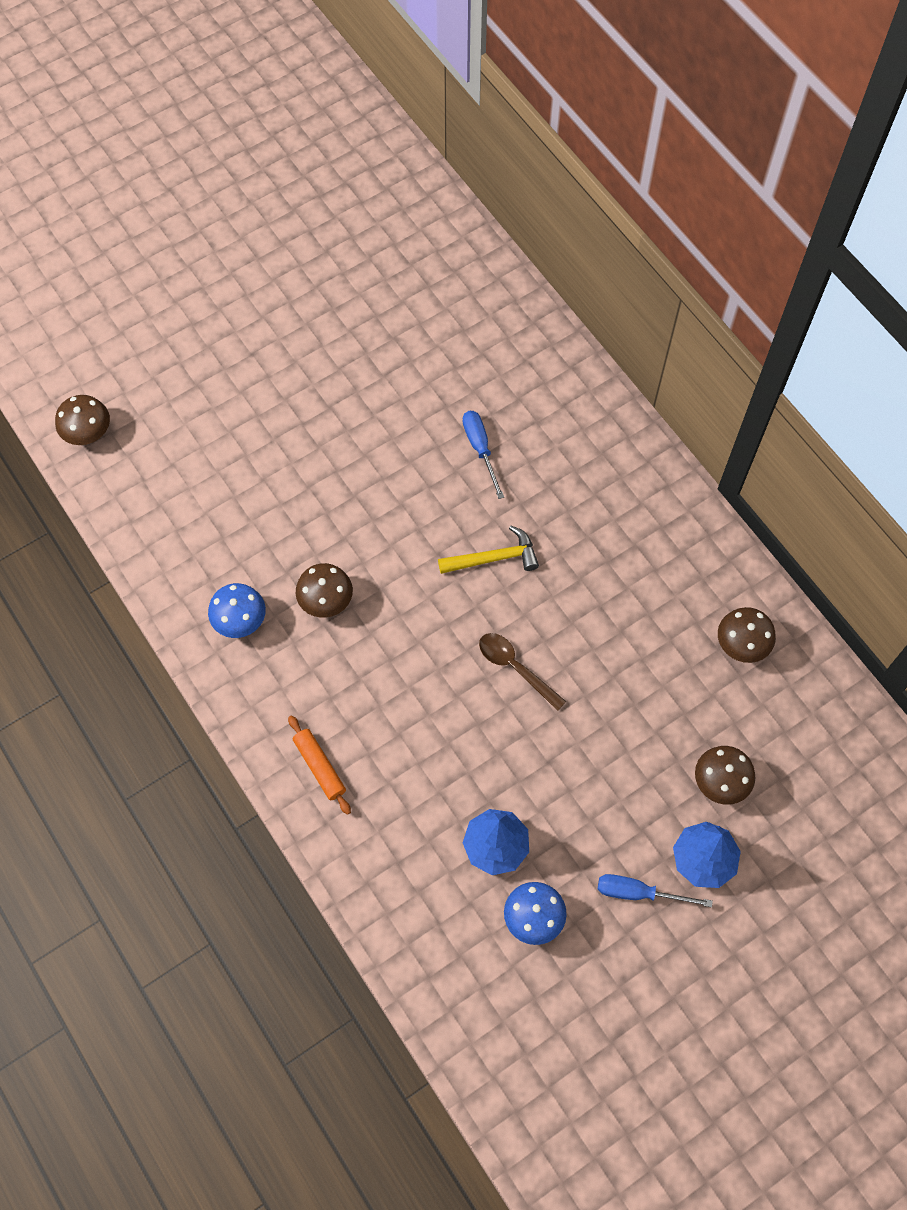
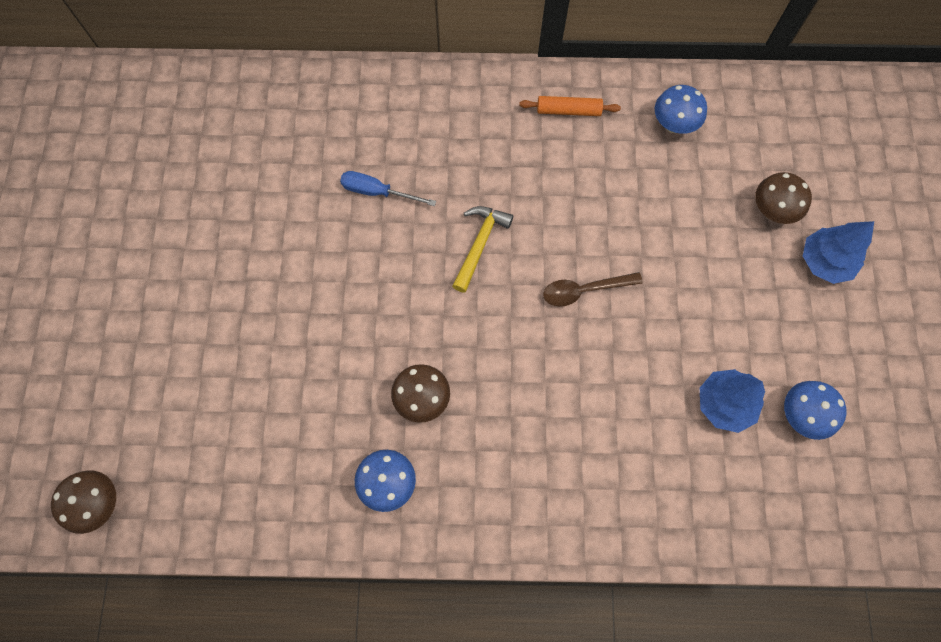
camera: 55 degrees left, 5 degrees up
orange rolling pin [288,715,351,815] -> orange rolling pin moved to [519,96,621,116]
blue screwdriver [598,874,713,907] -> none
brown mushroom [718,607,776,663] -> blue mushroom [655,85,707,134]

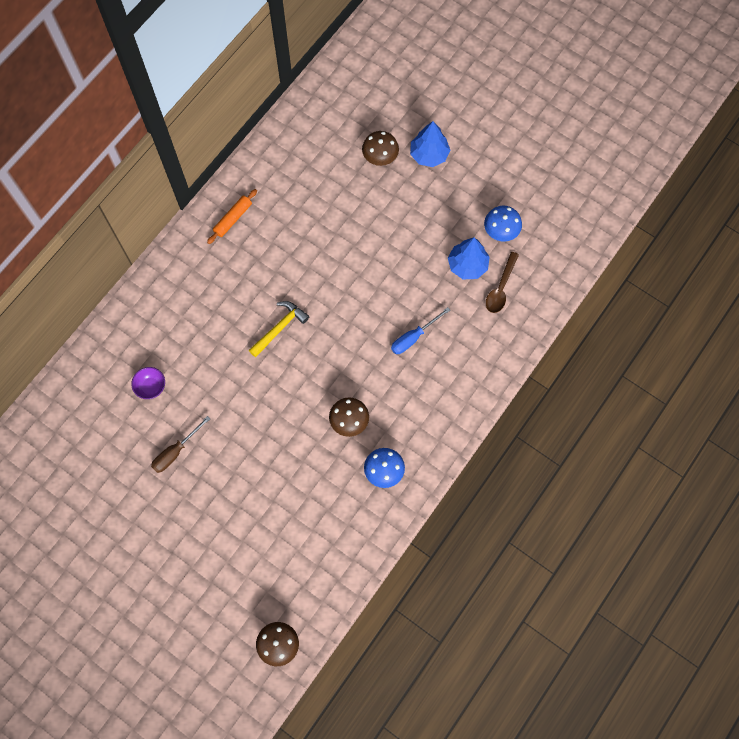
camera: 55 degrees left, 0 degrees up
blue screwdriver [340,171,436,206] -> blue screwdriver moved to [391,307,450,354]
yellow hammer [452,206,513,293] -> yellow hammer turned 75 degrees clockwise [249,301,309,357]
brown spoon [543,272,643,307] -> brown spoon moved to [486,252,519,313]
blue mushroom [655,85,707,134] -> none
none -> purple bowl [131,367,165,399]
none -> brown screwdriver [151,416,210,473]

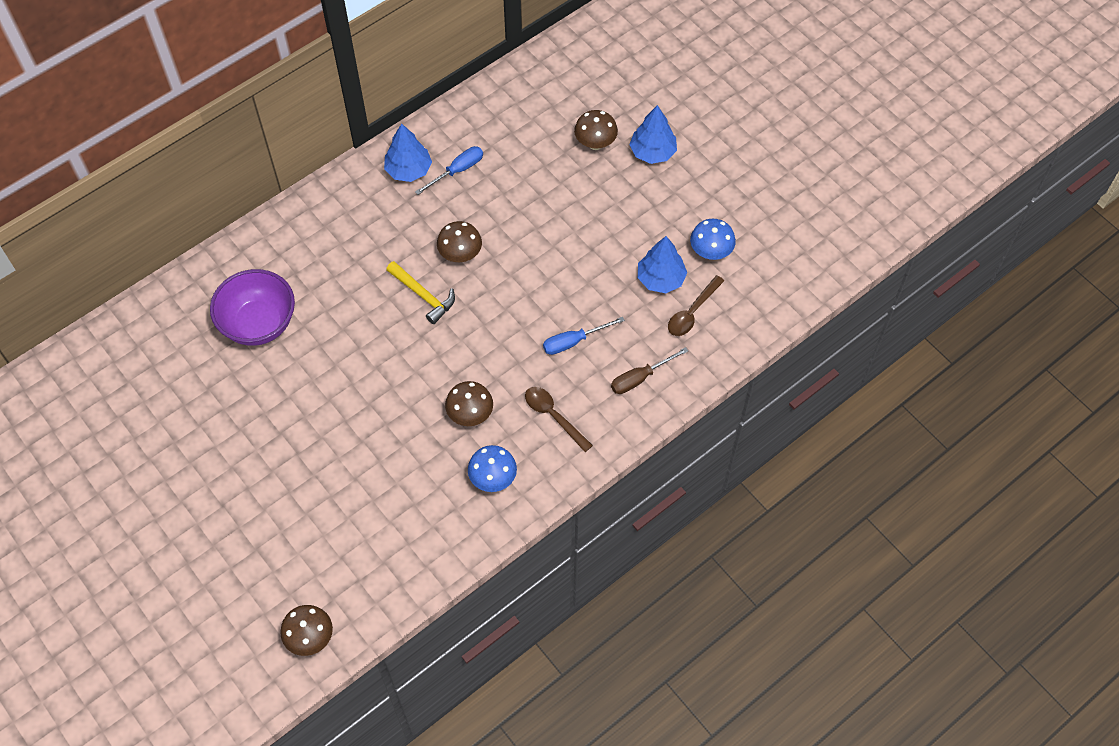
camera: 15 degrees right, 10 degrees down
purple bowl [131,367,165,399] -> purple bowl [210,269,295,346], size x2.11
brown screwdriver [151,416,210,473] -> brown screwdriver moved to [611,347,688,394]
orange rolling pin [207,189,257,244] -> blue tree [384,124,432,182]
yellow hammer [249,301,309,357] -> yellow hammer turned 75 degrees clockwise [386,261,455,324]
none -> blue screwdriver [415,146,483,195]
none -> brown mushroom [437,221,482,262]
none -> brown spoon [525,387,593,452]

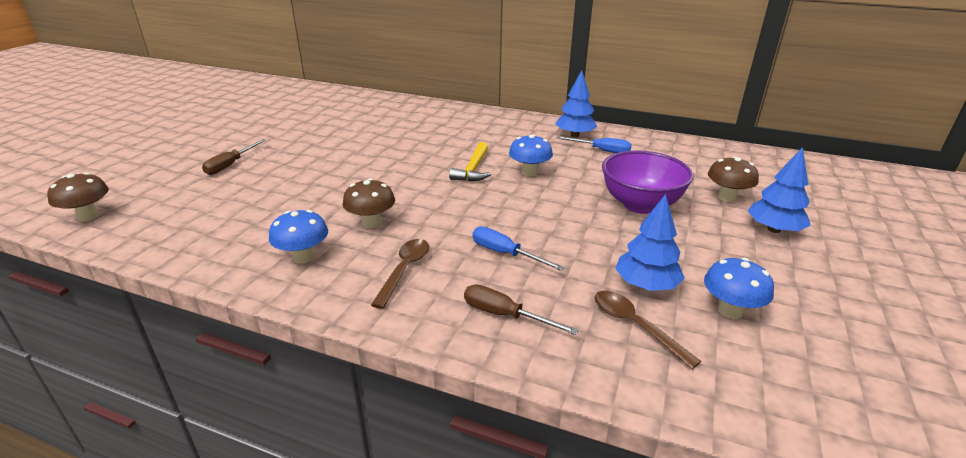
camera: 60 degrees right, 30 degrees down
purple bowl [210,269,295,346] -> purple bowl moved to [602,150,694,214]
brown mushroom [437,221,482,262] -> blue mushroom [509,134,553,177]
brown spoon [668,275,724,336] -> brown spoon turned 45 degrees clockwise [595,291,702,369]
none -> brown screwdriver [202,139,266,175]

